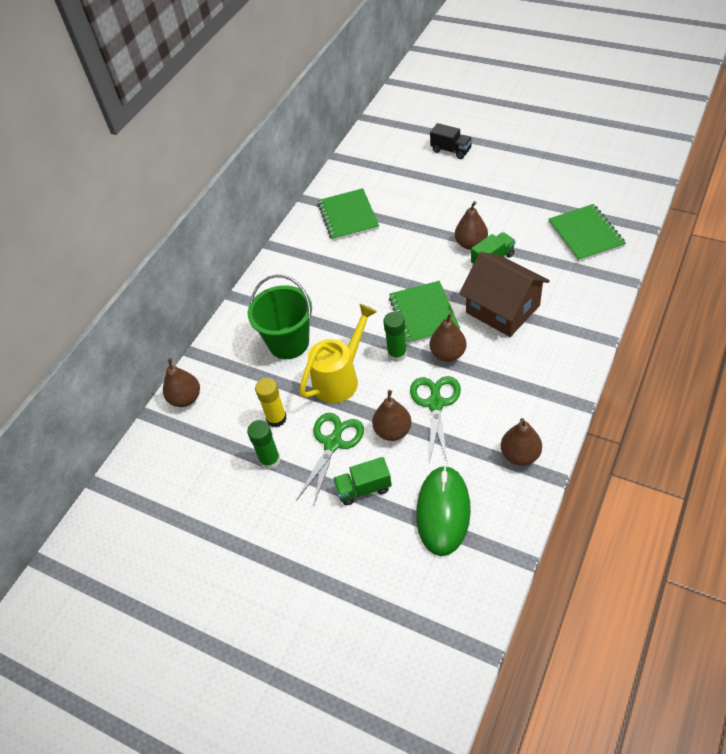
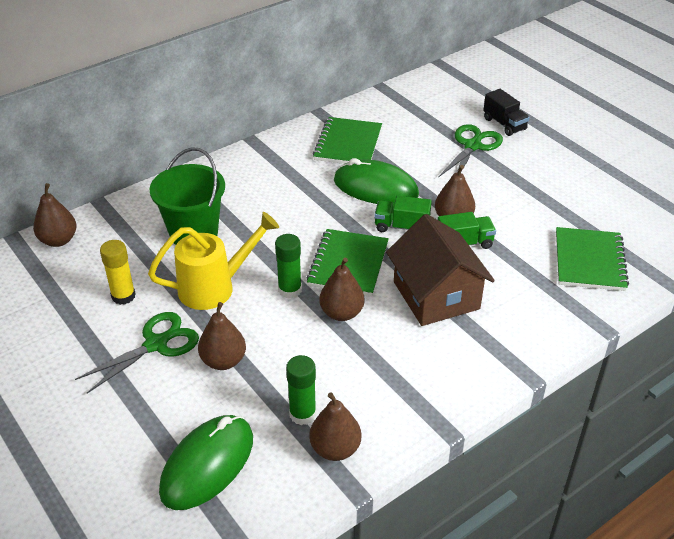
camera: 20 degrees right, 10 degrees down
green glue stick [247,420,280,470] -> green glue stick moved to [286,355,316,425]
green truck [333,457,392,505] -> green truck moved to [374,196,432,232]
green scissors [410,376,461,464] -> green scissors moved to [438,124,503,177]
none -> green mouse [334,158,419,204]

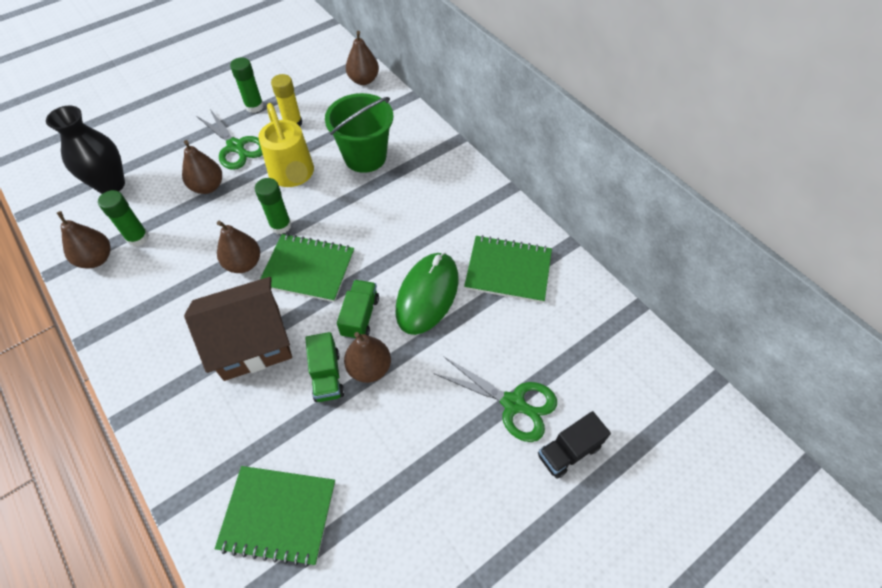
camera: 90 degrees right, 15 degrees up
green mouse [159,415,253,510] -> black vase [46,106,125,194]
none -> green glue stick [230,57,264,113]

